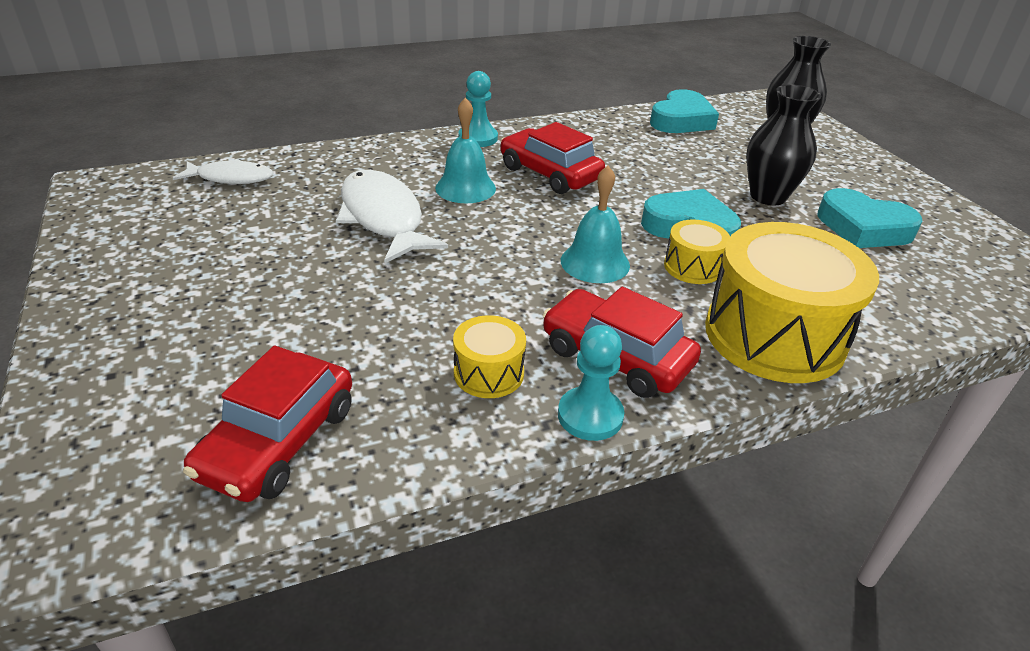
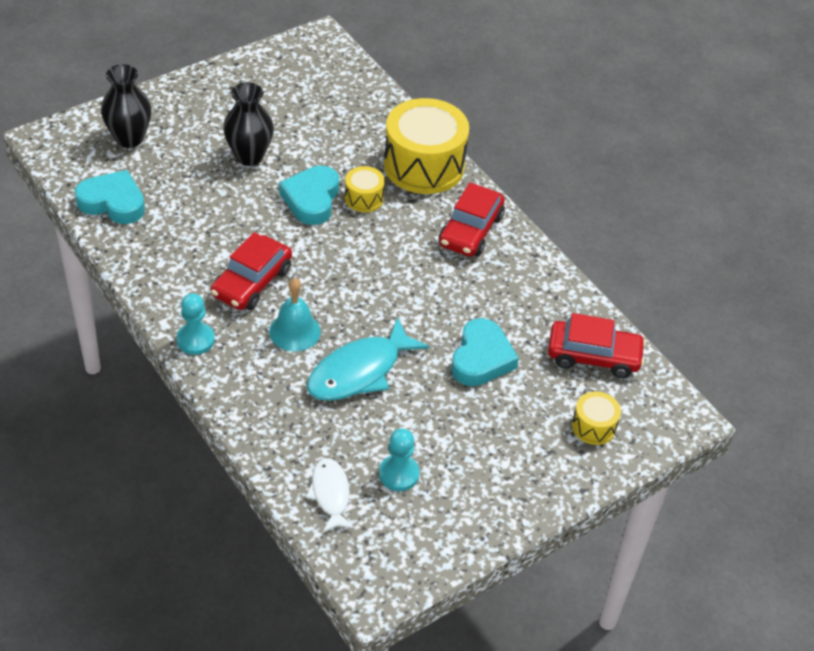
camera: 105 degrees left, 10 degrees up
white fish [336,170,448,263] -> turquoise fish [307,317,430,401]
yellow drum [453,315,526,398] -> yellow drum moved to [572,391,621,445]
turquoise pawn [558,325,624,441] -> turquoise pawn moved to [379,429,419,491]
turquoise bell [561,166,630,283] -> none
turquoise heart [818,188,922,248] -> turquoise heart moved to [451,318,519,386]

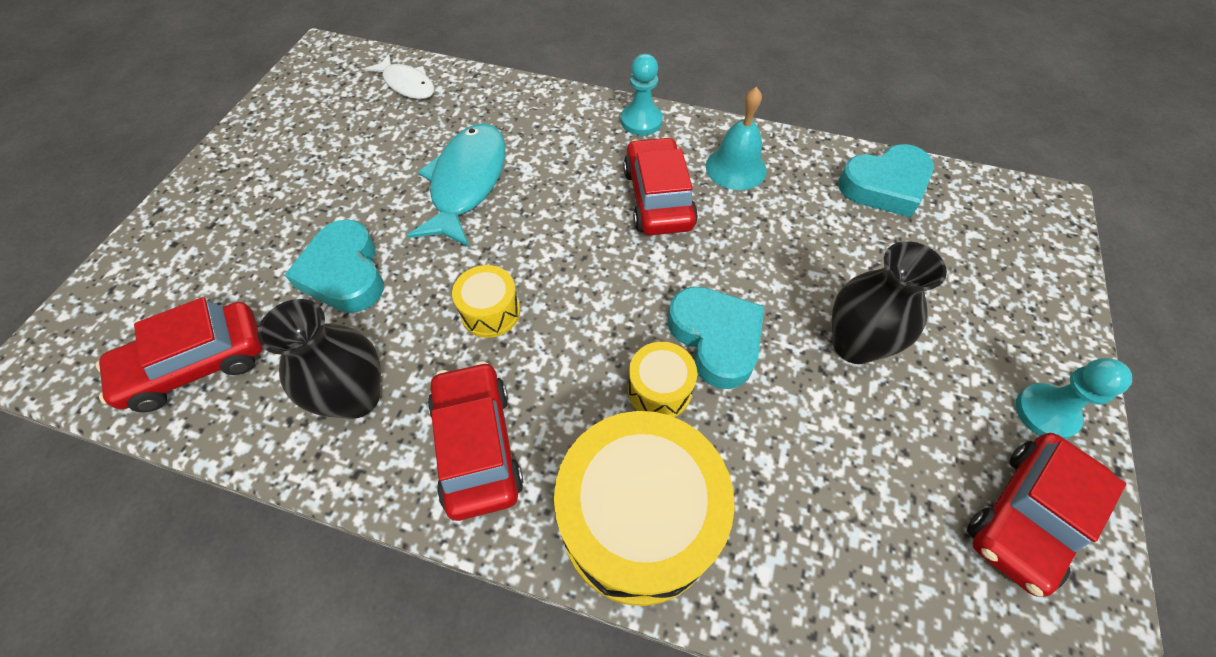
camera: 145 degrees right, 10 degrees up
black vase [101,64,152,148] -> black vase moved to [258,299,381,419]
turquoise bell [269,278,321,351] -> turquoise bell moved to [706,87,766,190]
turquoise pawn [379,429,419,491] -> turquoise pawn moved to [1015,358,1132,439]
yellow drum [572,391,621,445] -> yellow drum moved to [452,265,520,338]
none -> red car [967,433,1126,597]

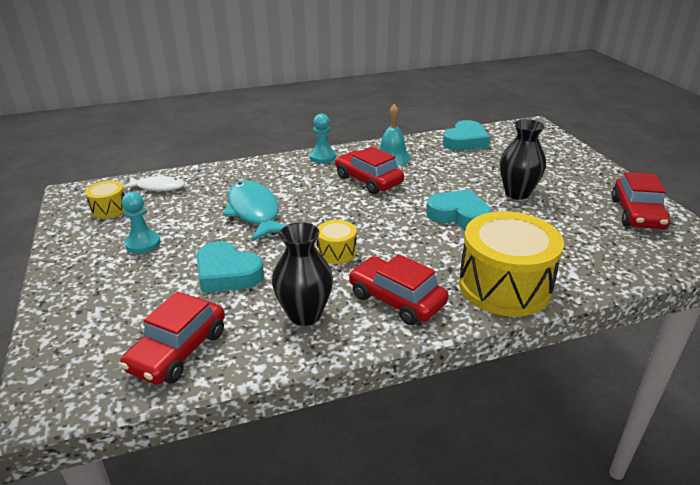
camera: 35 degrees left, 25 degrees down
yellow drum [628,342,697,417] -> yellow drum moved to [85,181,125,219]
turquoise pawn [1015,358,1132,439] -> turquoise pawn moved to [122,192,161,254]

